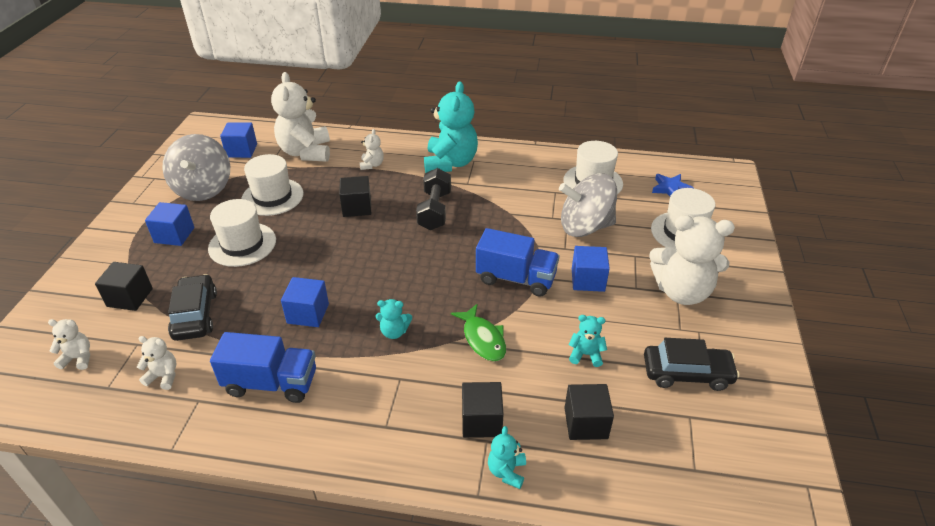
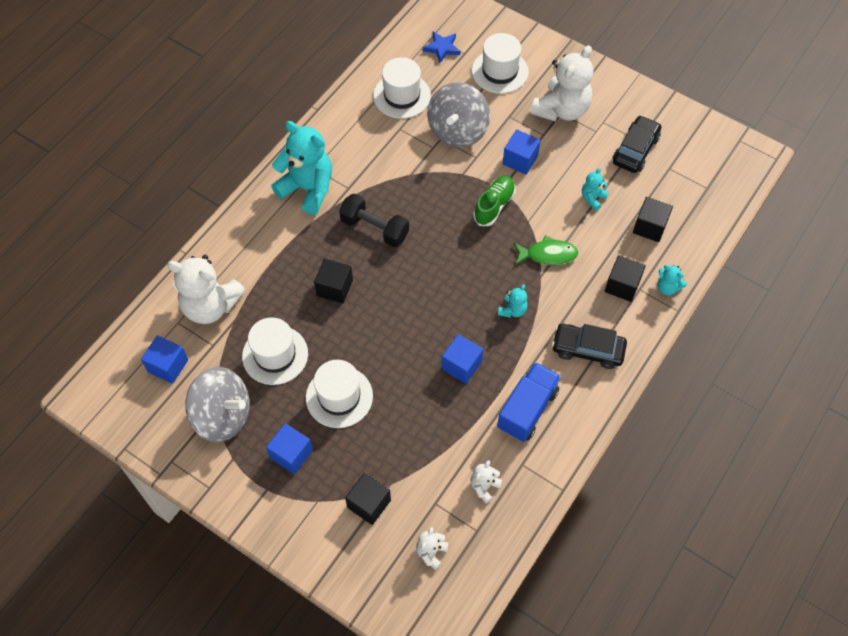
camera: 65 degrees left, 20 degrees up
black car [168,274,217,341] -> black car moved to [552,324,627,369]
white teddy bear [360,129,384,170] -> none
blue truck [476,228,559,297] -> green shoe [473,175,516,226]

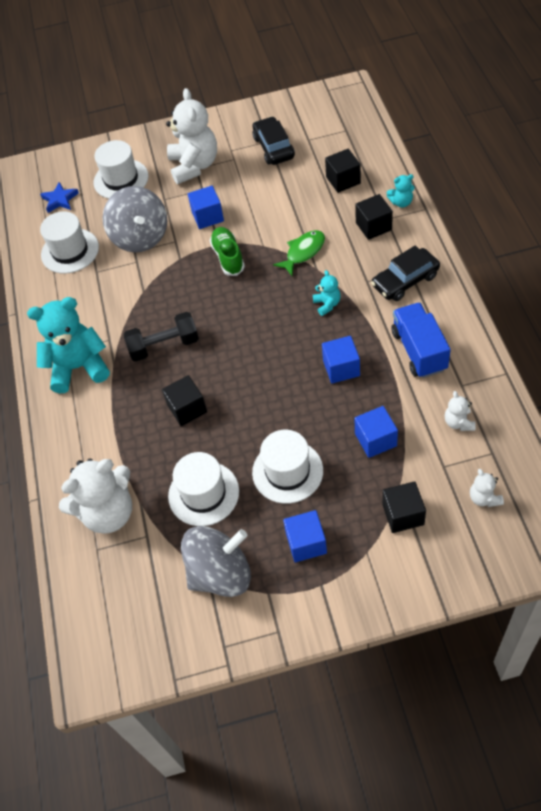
camera: 40 degrees left, 5 degrees down
blue cube [141,335,188,384] -> blue cube moved to [354,406,398,458]
turquoise teddy bear [582,168,609,211] -> none

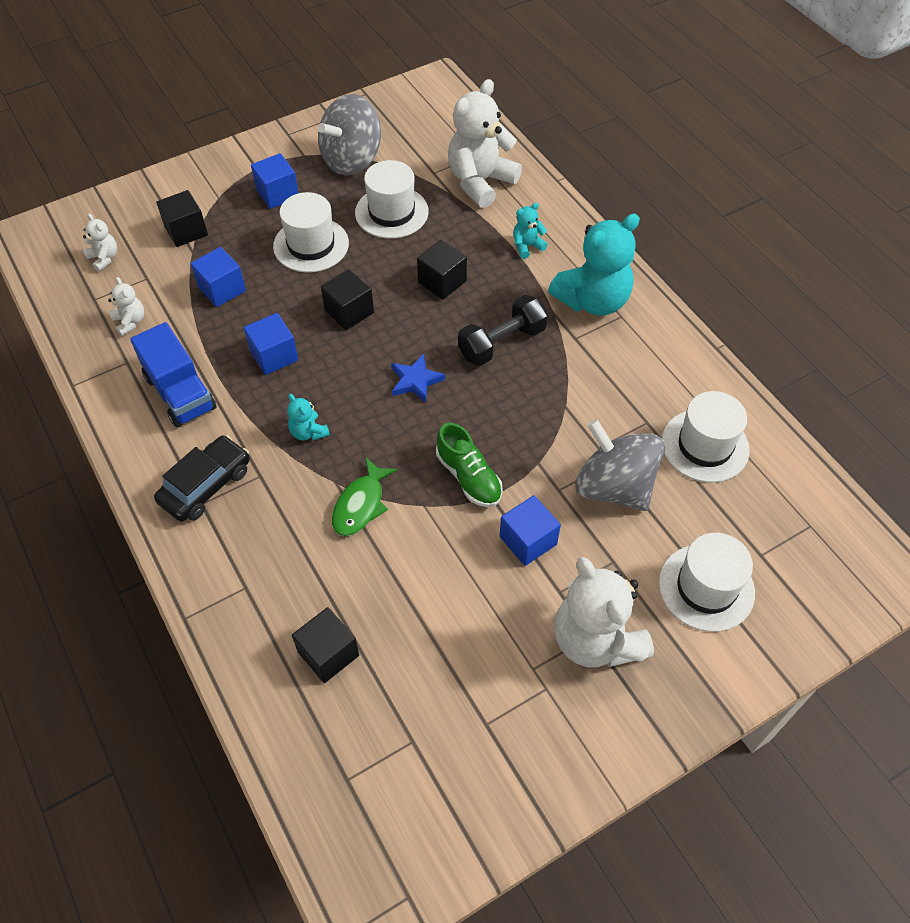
camera: 155 degrees right, 0 degrees up
blue star [40,182,79,213] -> blue star moved to [391,353,445,403]
black car [252,116,295,165] -> none
black cube [355,194,393,240] -> black cube moved to [321,269,374,330]
turquoise teddy bear [387,174,415,208] -> turquoise teddy bear moved to [513,203,548,259]

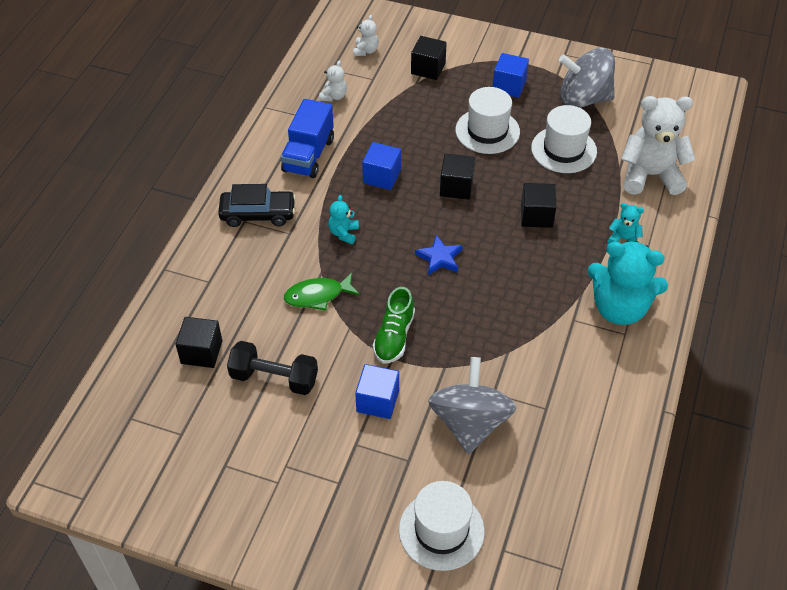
camera: 50 degrees right, 5 degrees down
blue cube [191,247,246,307] -> none
black dumbbell [458,295,548,366] -> black dumbbell moved to [227,341,318,395]
white teddy bear [554,557,654,667] -> none
white hat [662,391,750,483] -> none

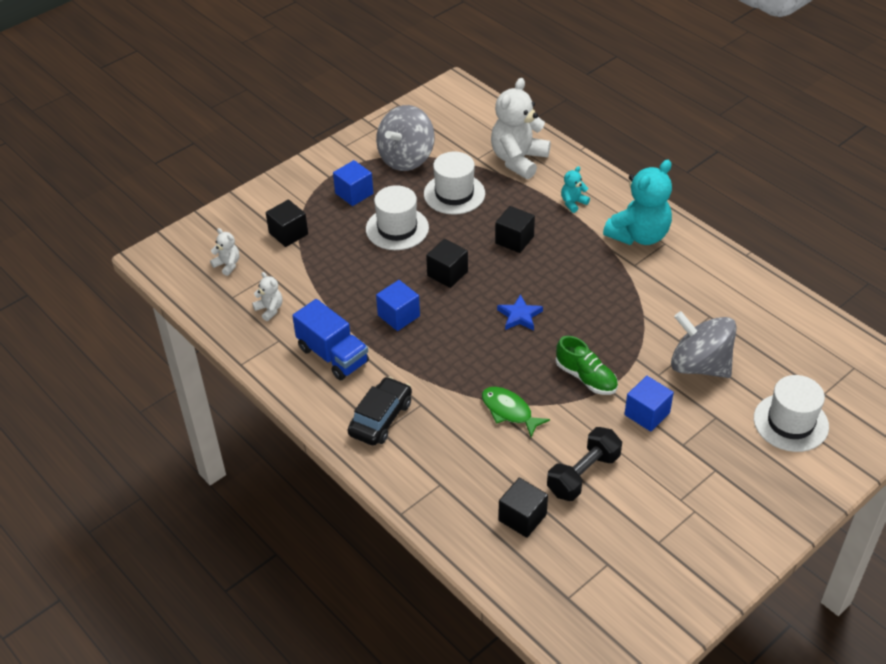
camera: 60 degrees left, 5 degrees down
green fish [284,273,360,311] -> green fish turned 120 degrees clockwise [482,387,550,437]
turquoise teddy bear [328,195,359,244] -> none

